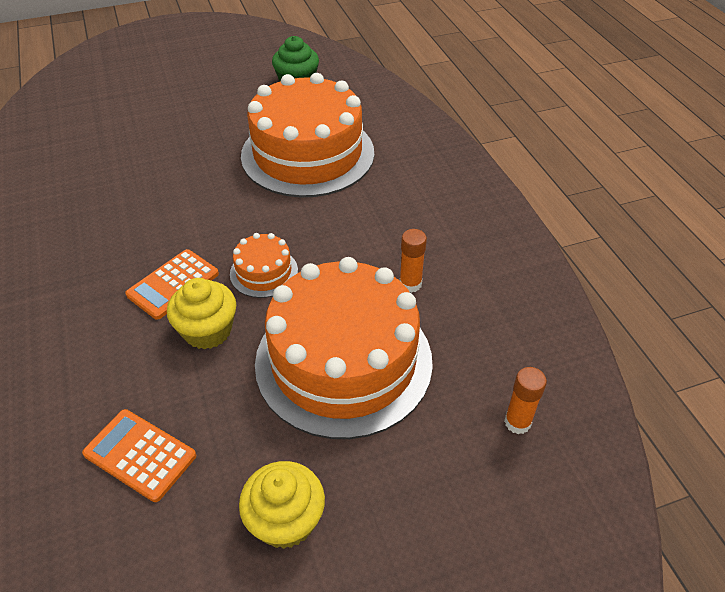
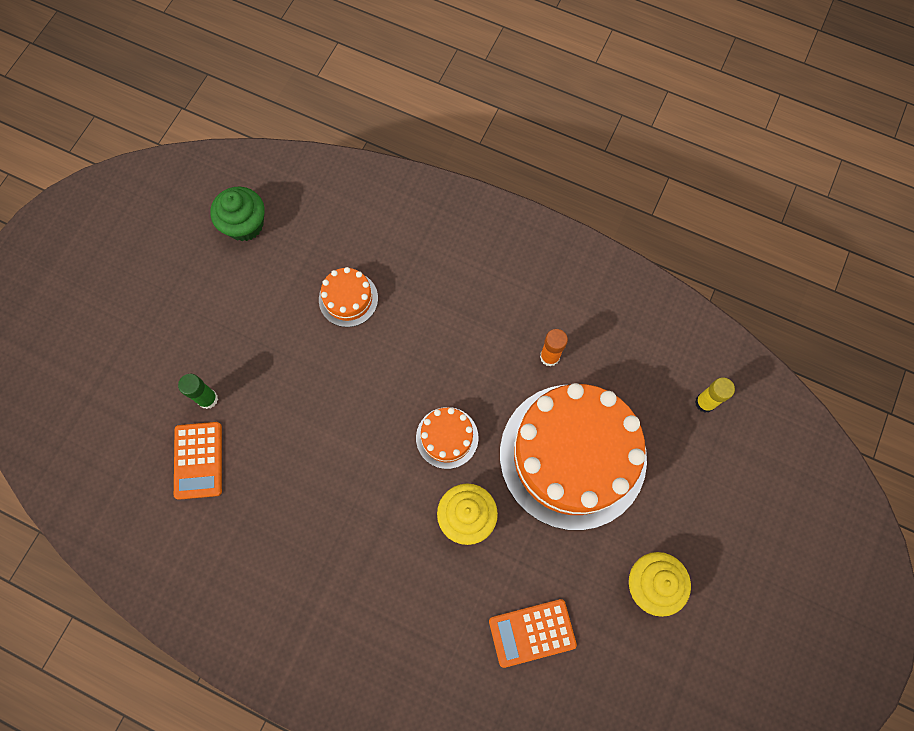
camera: 45 degrees left, 25 degrees up
orange calculator [125,249,219,320] -> orange calculator moved to [174,422,222,500]
orange cake [241,73,374,197] -> orange cake [319,267,378,327], size x0.43
orange glue stick [504,367,547,434] -> yellow glue stick [695,377,735,413]
none -> green glue stick [178,374,218,409]

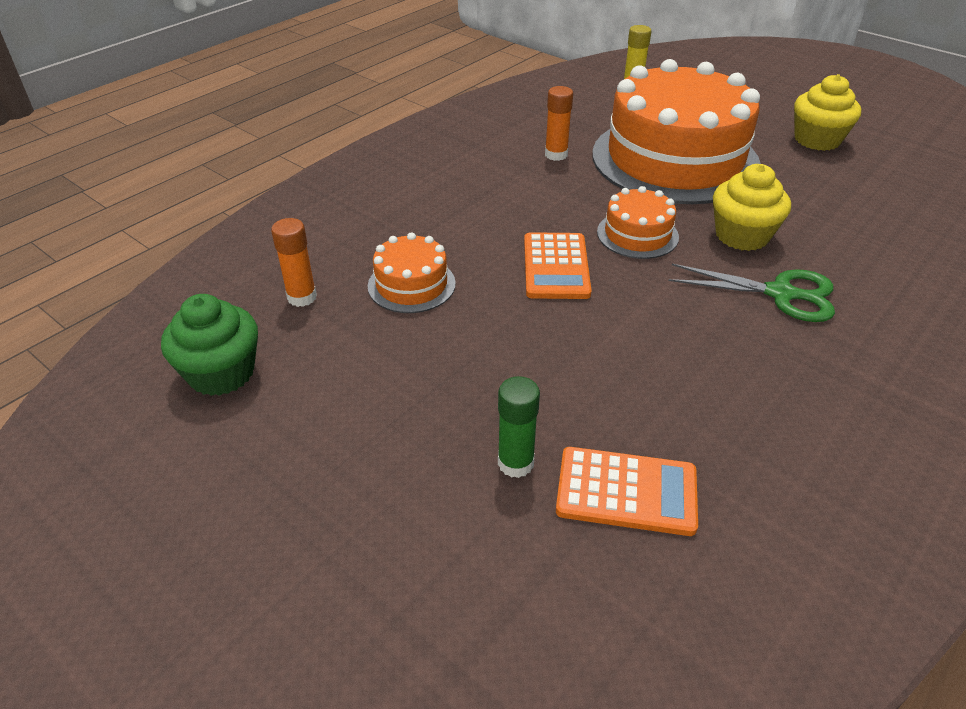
camera: 75 degrees left, 30 degrees down
orange calculator [489,599,577,668] -> orange calculator moved to [524,232,592,299]
none -> orange glue stick [271,218,317,307]
none -> green scissors [669,264,835,322]

